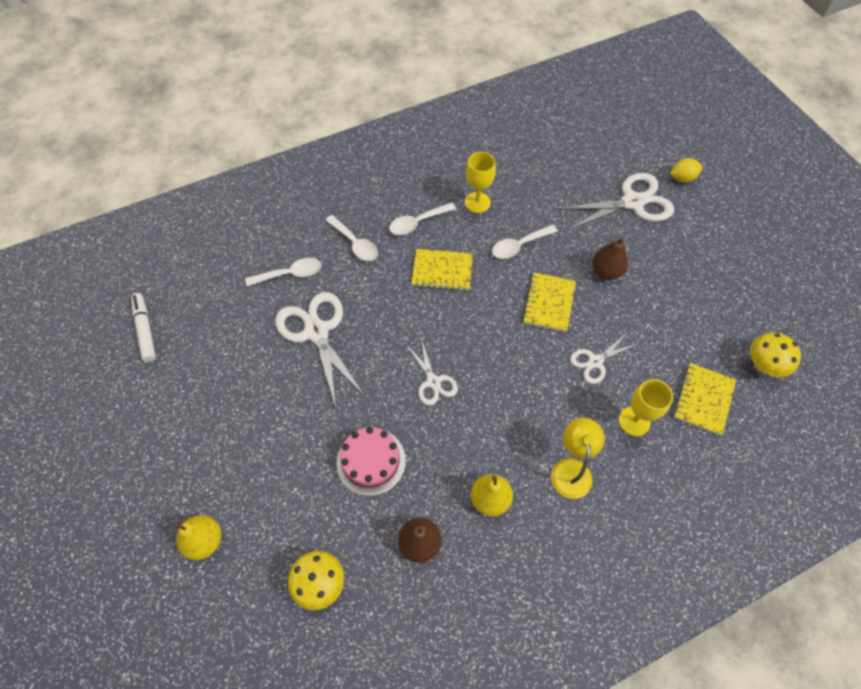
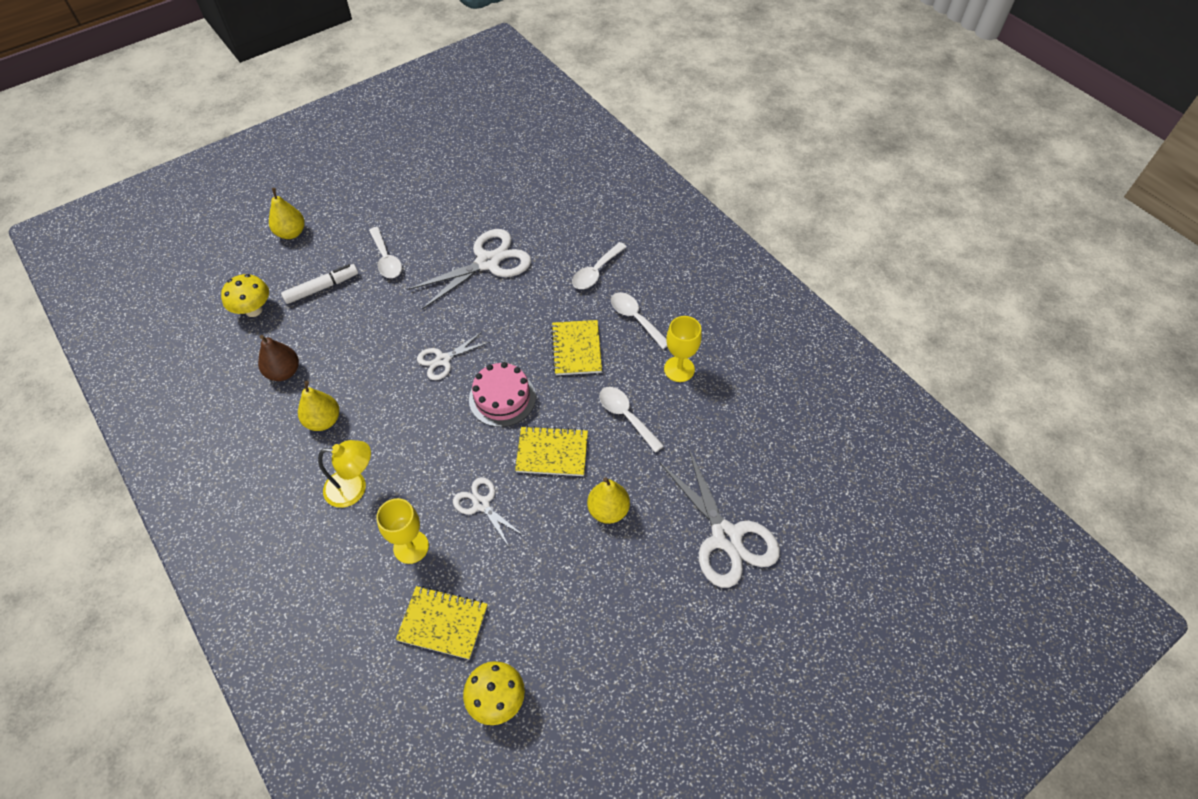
camera: 80 degrees right, 5 degrees down
white marker [131,293,156,362] -> white marker moved to [281,264,358,304]
white spoon [245,258,321,286] -> white spoon moved to [369,227,402,278]
pink cake [337,427,406,496] -> pink cake moved to [469,362,536,427]
brown pear [592,237,628,280] -> yellow pear [587,477,630,524]
yellow lemon [670,158,702,183] -> none

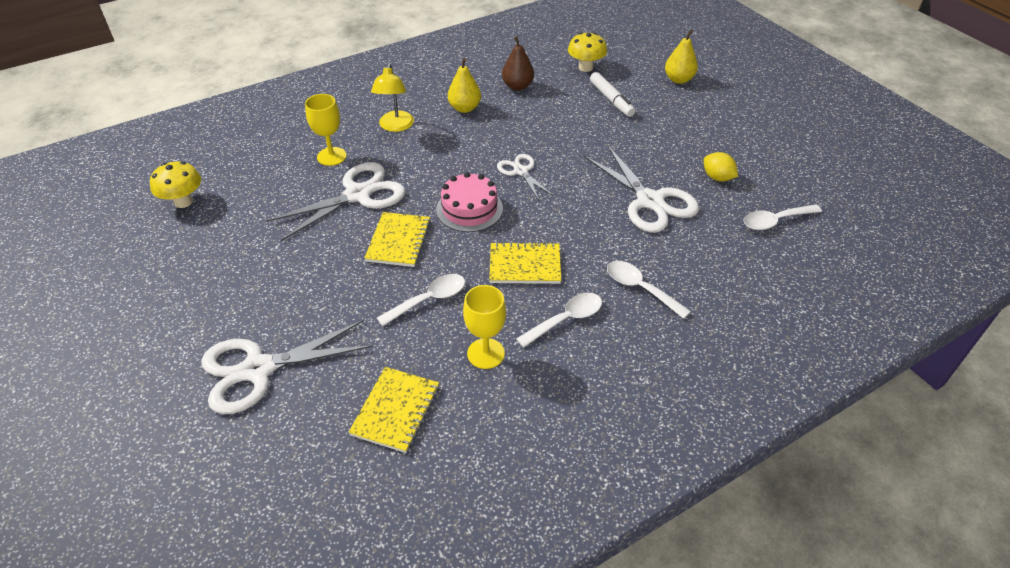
camera: 95 degrees right, 10 degrees down
white spoon [369,227,402,278] -> white spoon moved to [743,204,822,230]
yellow notebook [396,586,488,660] -> yellow notebook moved to [348,367,439,453]
white scissors [453,477,524,547] -> white scissors [266,162,406,241], size x1.80
yellow pear [587,477,630,524] -> none
none -> yellow lemon [704,152,738,181]

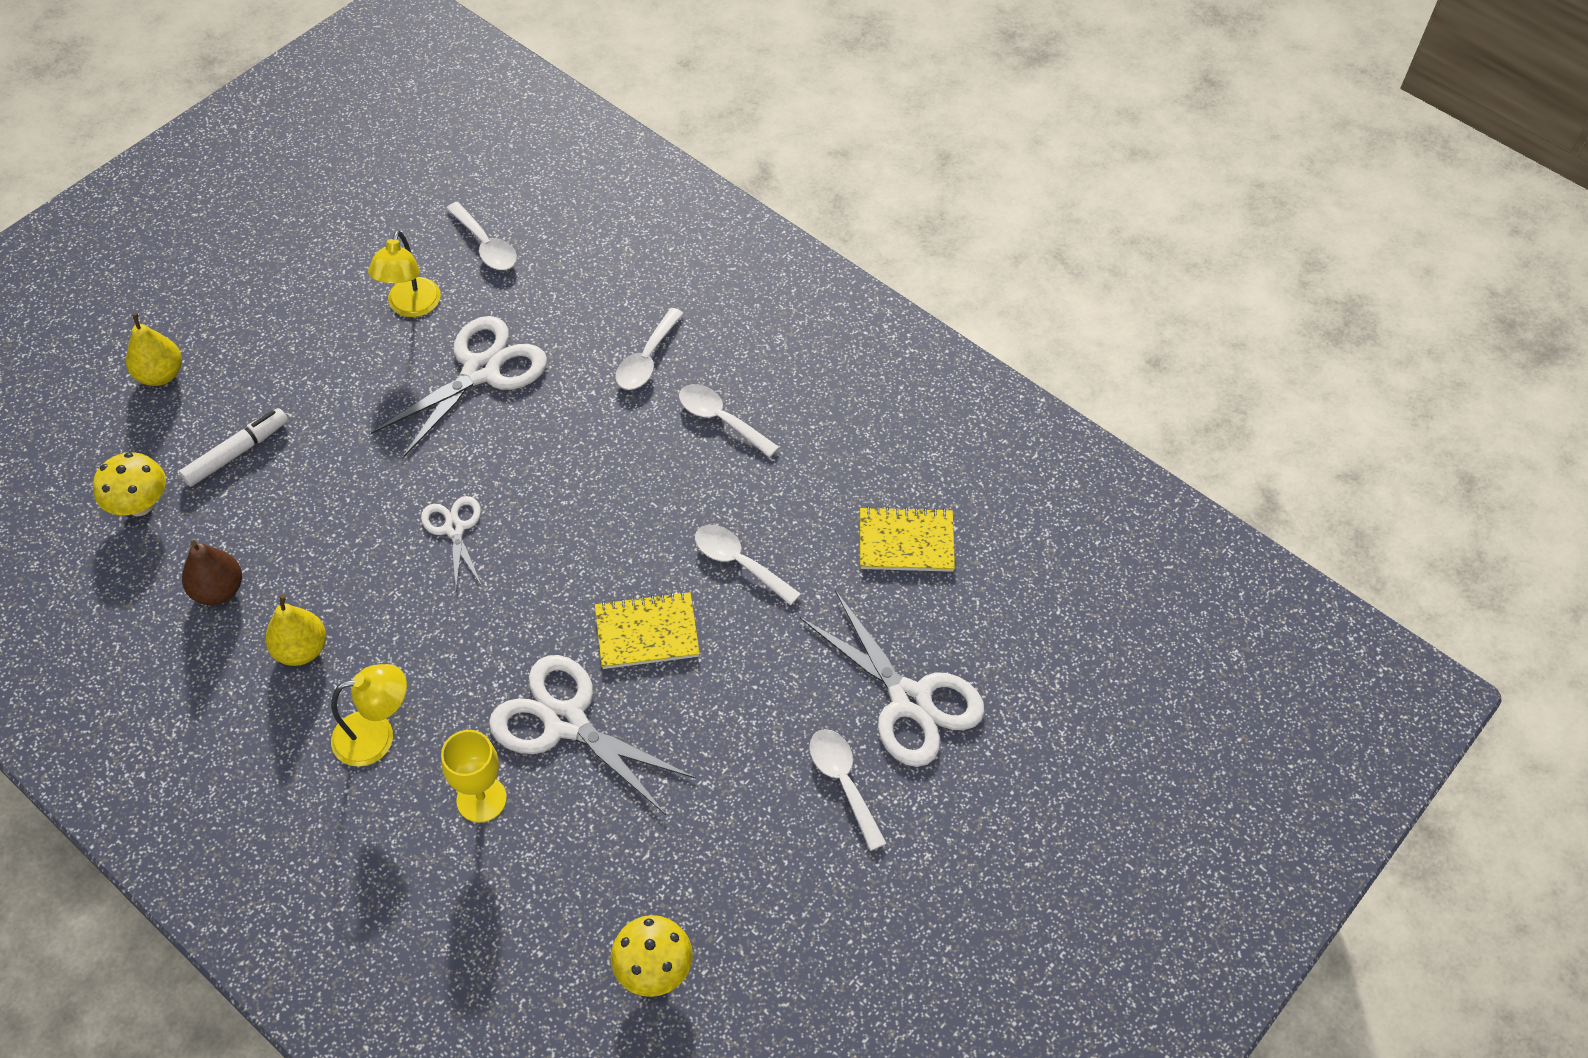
camera: 110 degrees left, 10 degrees up
pink cake [436,172,503,232] -> none
yellow goblet [463,285,506,369] -> none
yellow notebook [489,242,561,284] -> none
white scissors [497,154,554,200] -> white scissors turned 120 degrees clockwise [421,496,482,589]
yellow lemon [704,152,738,181] -> yellow lamp [368,230,441,317]
none -> white spoon [809,729,887,851]

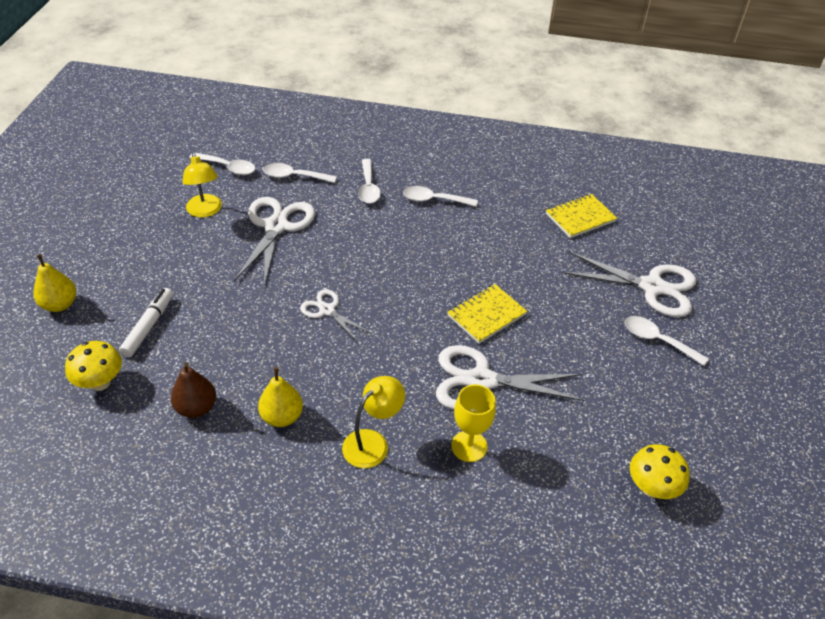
camera: 30 degrees left, 10 degrees down
white spoon [695,525,801,605] -> white spoon moved to [263,163,337,183]

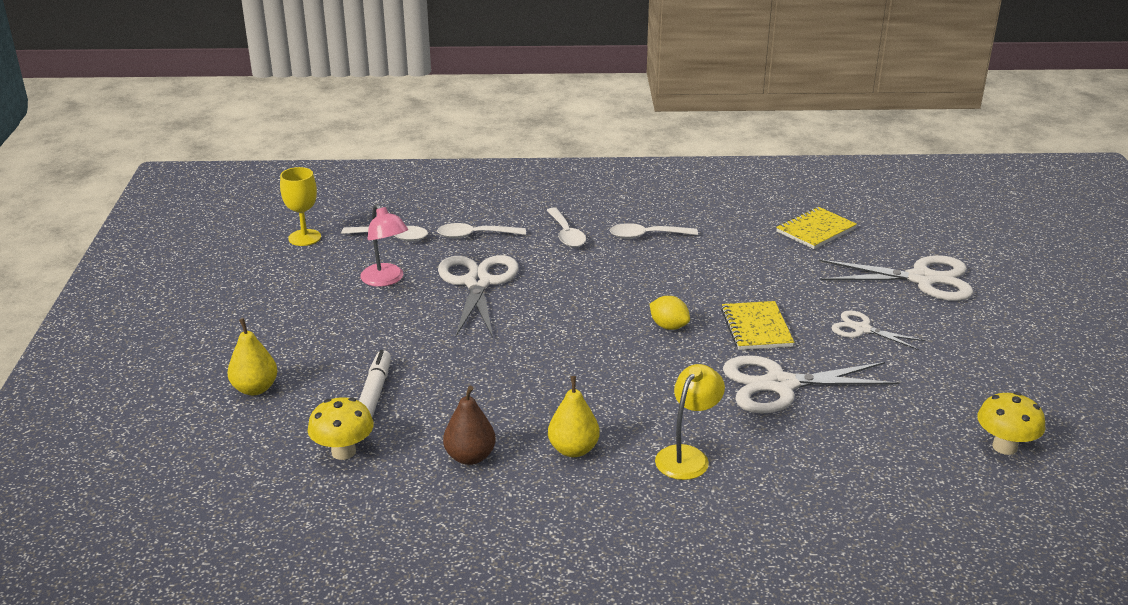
camera: 10 degrees left, 15 degrees down
yellow lamp [182,152,222,217] -> pink lamp [360,204,408,287]
white scissors [300,289,370,341] -> white scissors moved to [832,310,925,350]
yellow notebook [447,284,527,344] -> yellow notebook turned 45 degrees counterclockwise [721,301,794,350]
yellow goblet [451,384,496,462] -> yellow goblet moved to [280,167,321,246]
white spoon [625,316,709,366] -> none
none -> yellow lemon [649,296,690,330]

